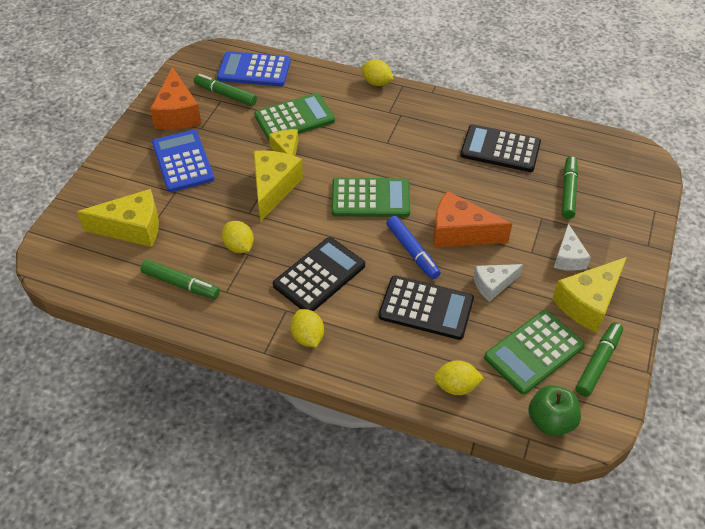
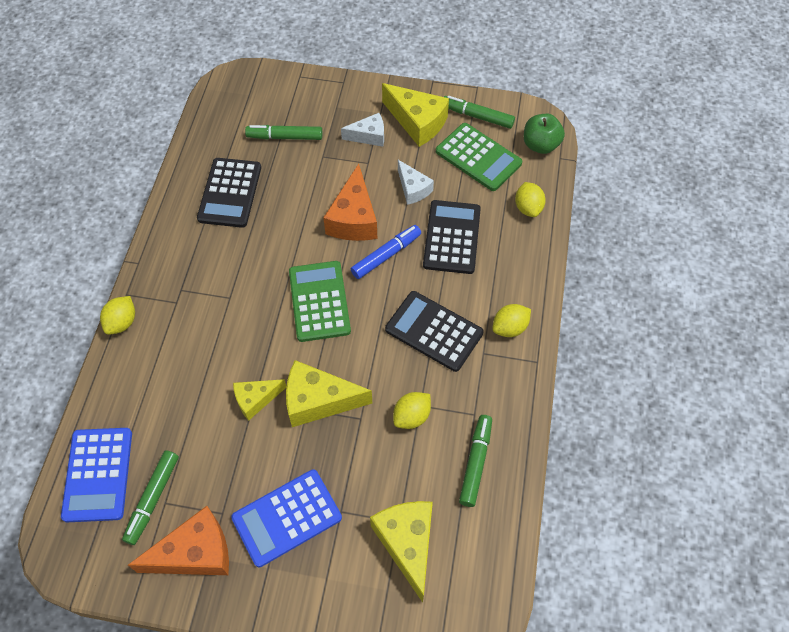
camera: 100 degrees left, 10 degrees up
green calculator [254,93,335,141] -> none

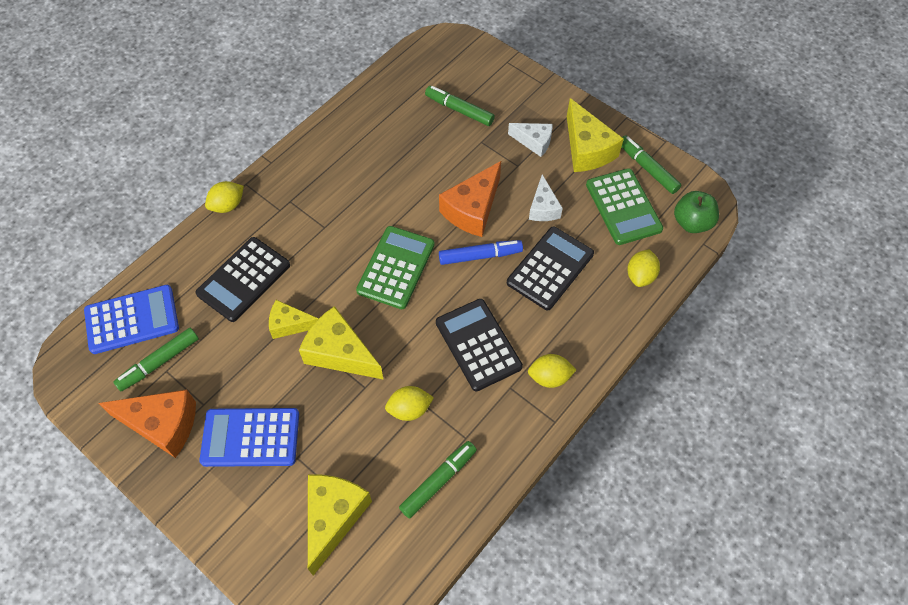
camera: 30 degrees right, 0 degrees up
blue calculator [61,428,132,522] -> blue calculator turned 135 degrees counterclockwise [84,285,179,354]
black calculator [197,158,261,228] -> black calculator moved to [195,237,290,322]

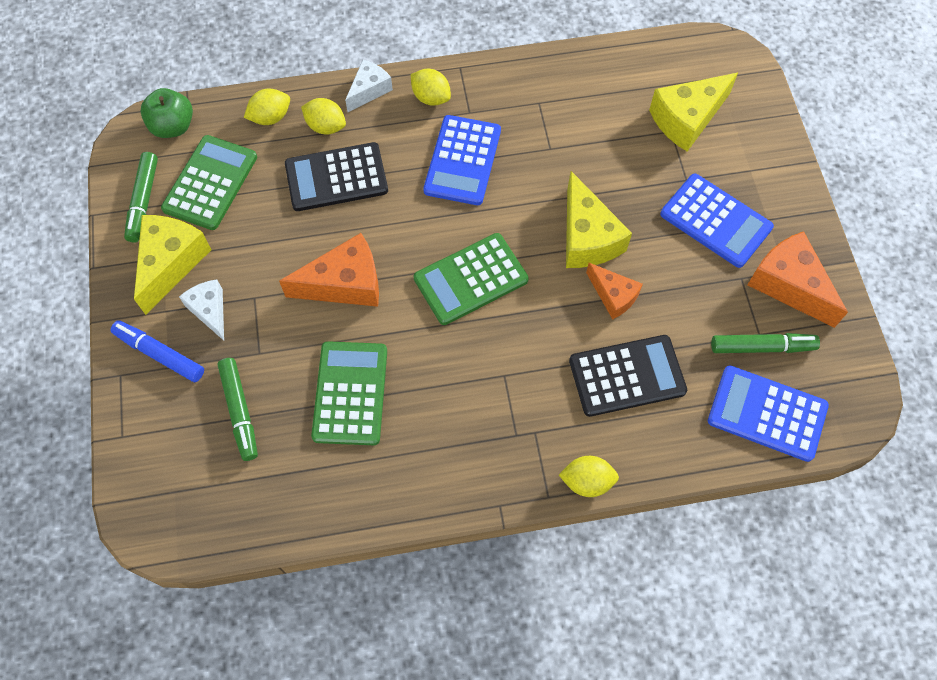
camera: 140 degrees left, 5 degrees up
yellow cheese [269,300,319,339] -> orange cheese [586,263,643,320]
yellow lemon [385,386,434,421] -> yellow lemon moved to [301,98,346,135]
green marker [399,441,477,519] -> none
black calculator [436,299,523,391] -> blue calculator [423,115,501,205]
blue marker [439,240,523,265] -> blue marker moved to [111,320,204,382]
white cheese [529,175,563,221] -> white cheese moved to [345,60,393,112]
none -> green calculator [311,341,387,445]

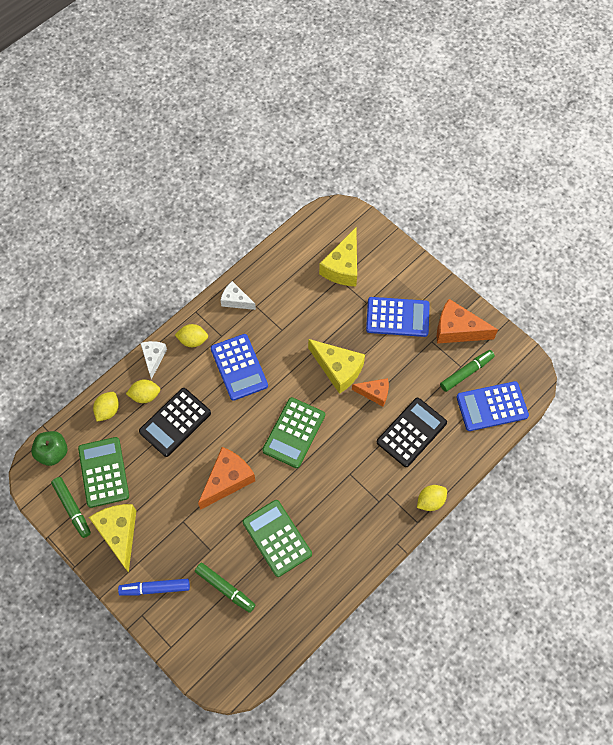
camera: 35 degrees left, 0 degrees up
white cheese [179,279,224,340] -> white cheese moved to [221,281,256,310]

